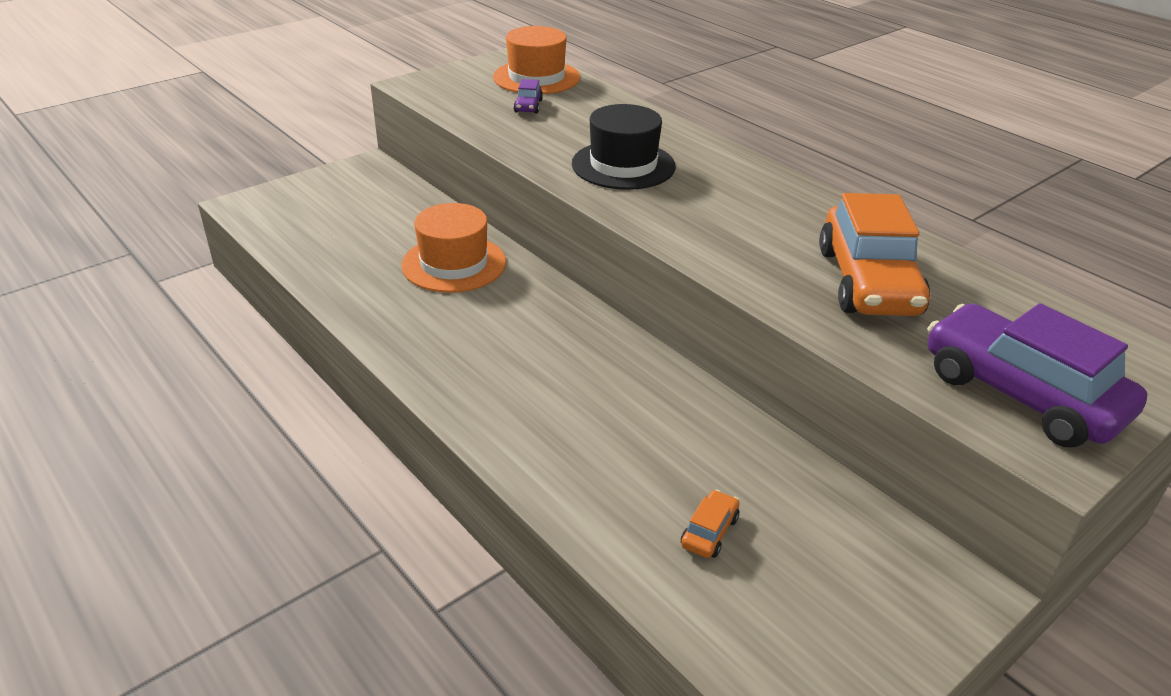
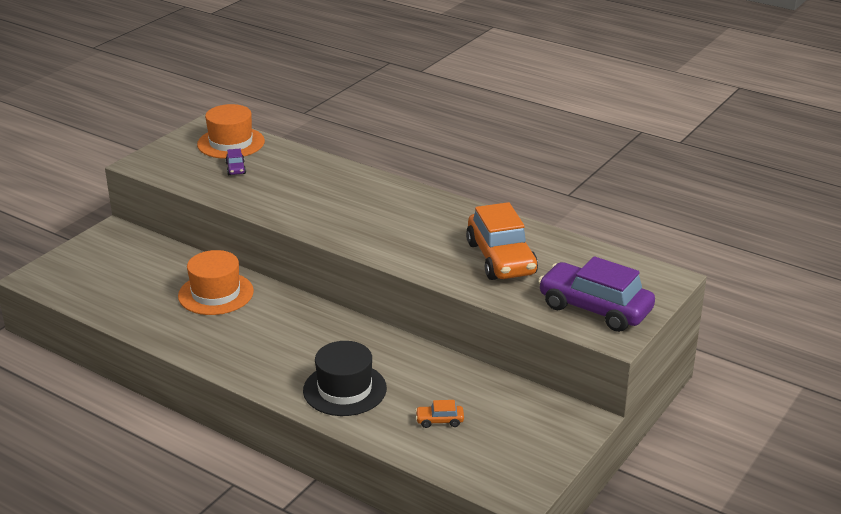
camera: 15 degrees left, 5 degrees down
black hat [572,104,676,190] -> black hat moved to [303,341,387,416]
orange car [681,490,740,558] -> orange car turned 105 degrees counterclockwise [415,400,464,428]

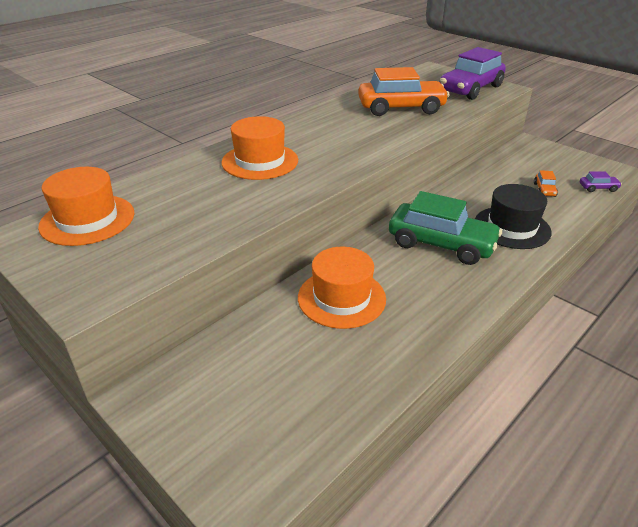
camera: 80 degrees left, 5 degrees up
purple car [226,149,246,175] -> purple car moved to [580,171,622,192]
none -> orange hat [222,116,298,180]
none -> green car [389,191,502,265]

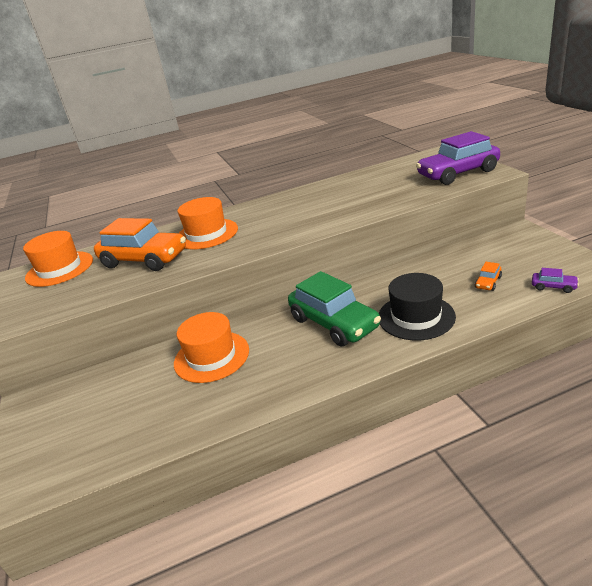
camera: 30 degrees right, 5 degrees down
orange car [358,67,450,116] -> orange car moved to [94,218,186,271]

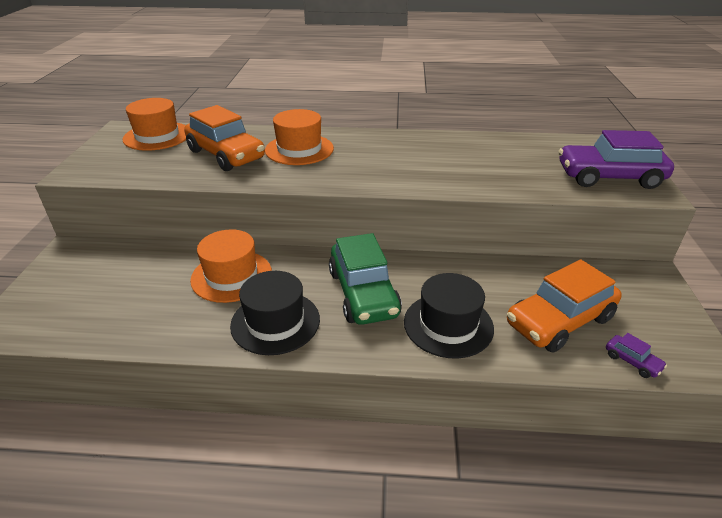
camera: 20 degrees right, 5 degrees up
orange car [475,262,502,291] -> orange car [507,260,622,353], size x2.43
none -> black hat [230,271,320,355]

